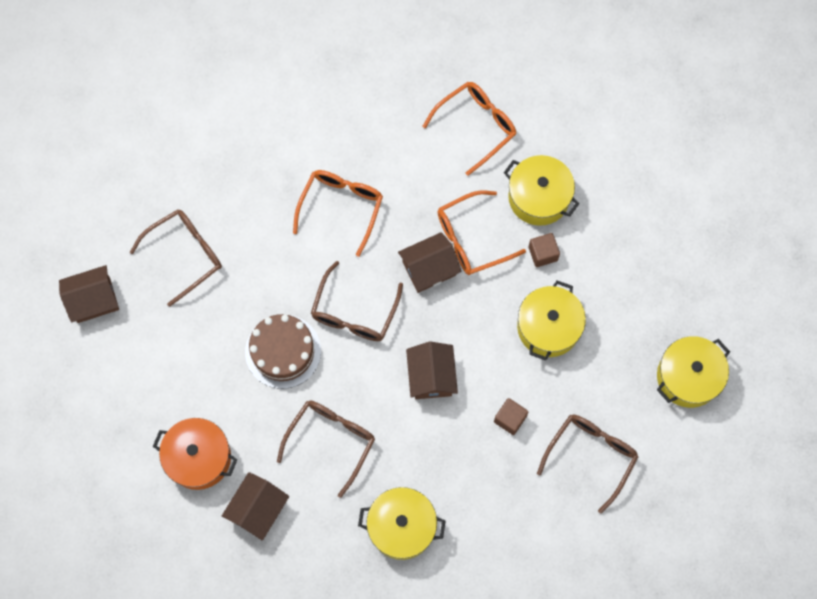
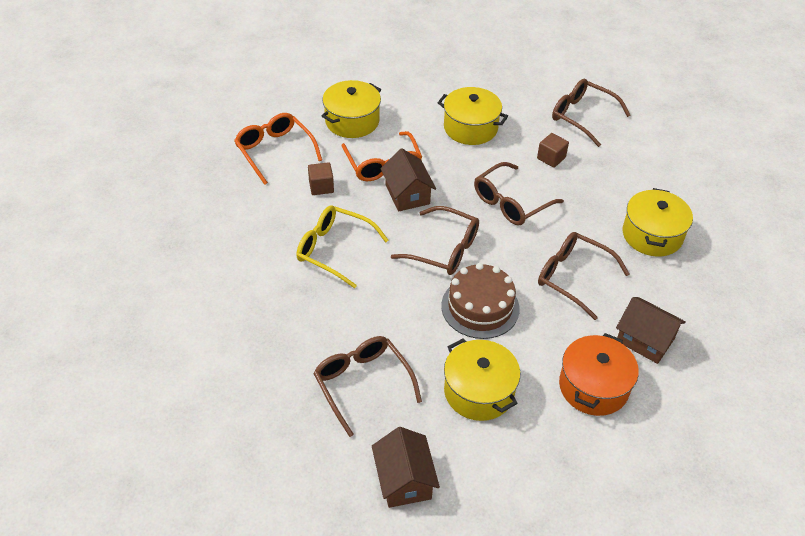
camera: 85 degrees left, 25 degrees down
orange glasses [293,170,383,257] -> yellow glasses [296,206,388,288]
brown house [406,342,458,399] -> brown glasses [474,162,564,225]
brown cube [528,233,560,267] -> brown cube moved to [308,162,334,195]
yellow pot [657,336,730,408] -> yellow pot moved to [444,338,520,421]

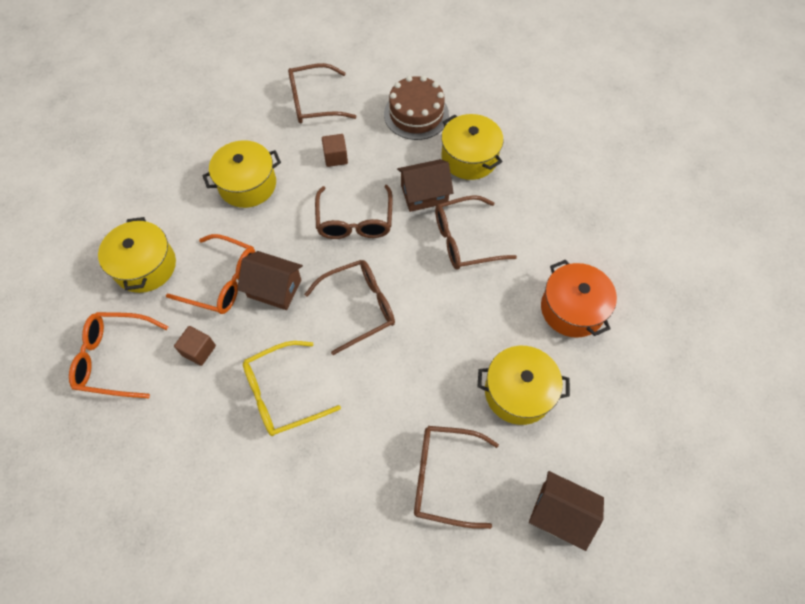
camera: 50 degrees left, 15 degrees up
brown cake [441,263,520,339] -> brown cake moved to [384,76,449,140]
brown house [616,297,686,364] -> brown house moved to [397,159,454,212]

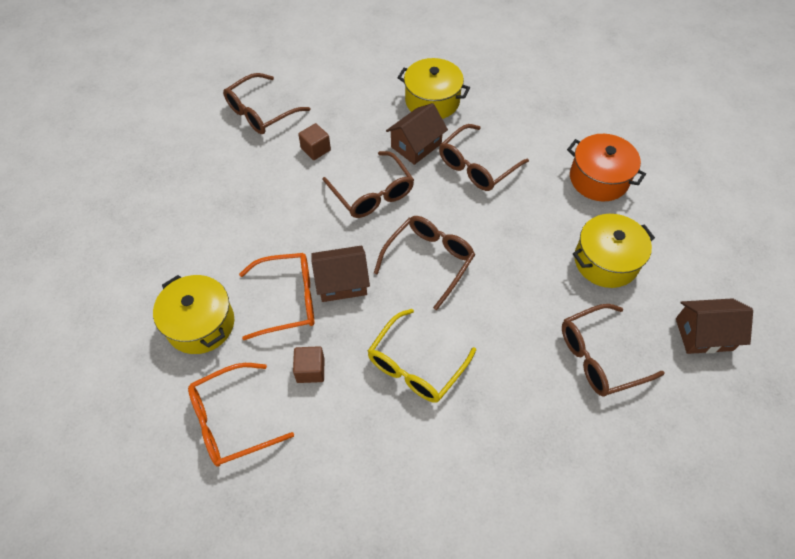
camera: 30 degrees left, 5 degrees down
yellow pot [202,140,281,208] -> none
brown cake [384,76,449,140] -> none

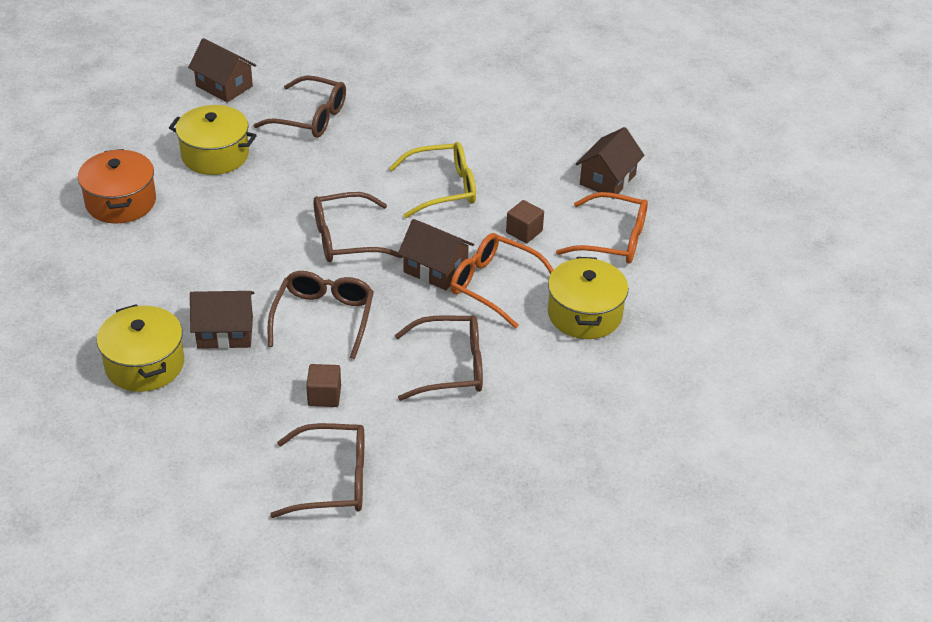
camera: 140 degrees left, 15 degrees down
brown glasses [439,124,529,191] -> brown glasses moved to [395,315,483,401]
none -> brown house [576,127,645,199]

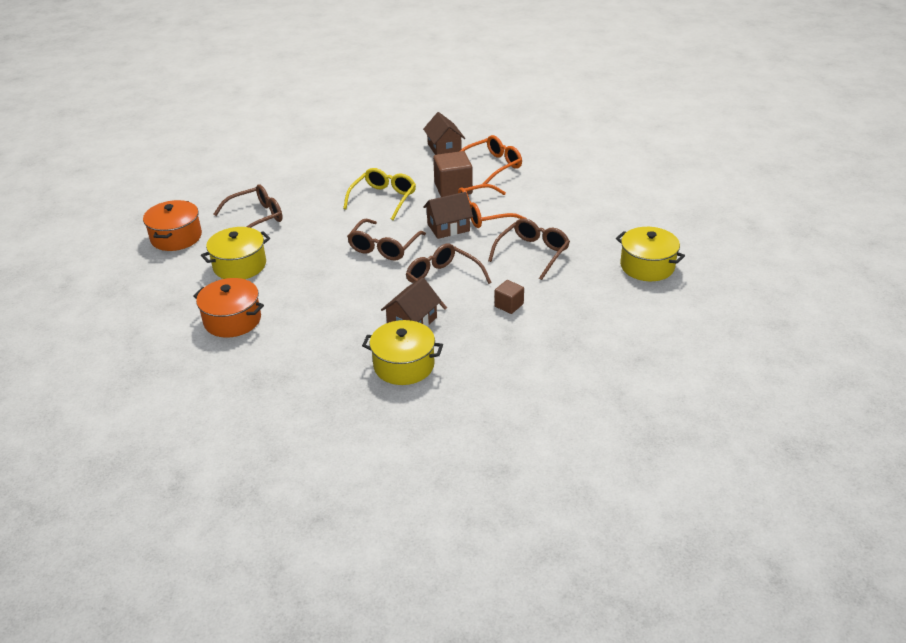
camera: 50 degrees left, 5 degrees down
brown house [188,38,256,102] -> orange pot [143,200,202,251]
brown glasses [270,423,364,518] -> none
brown cube [506,200,544,243] -> brown cube [433,151,473,197], size x1.77
yellow pot [548,257,628,339] -> yellow pot moved to [616,227,685,281]

